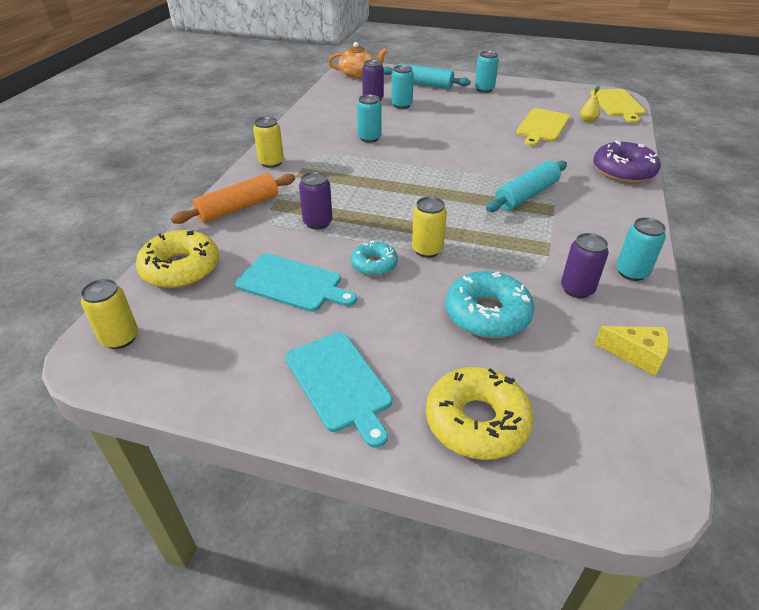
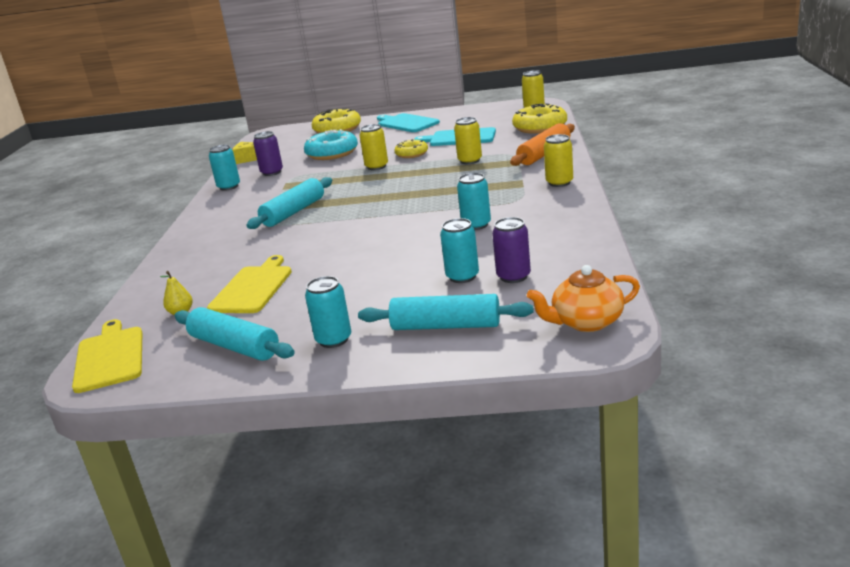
camera: 170 degrees right, 15 degrees down
purple can [299,171,332,230] -> yellow can [454,117,482,164]
turquoise donut [351,240,398,276] -> yellow donut [394,139,428,158]
purple donut [593,140,661,183] -> none
none -> turquoise rolling pin [174,307,295,361]

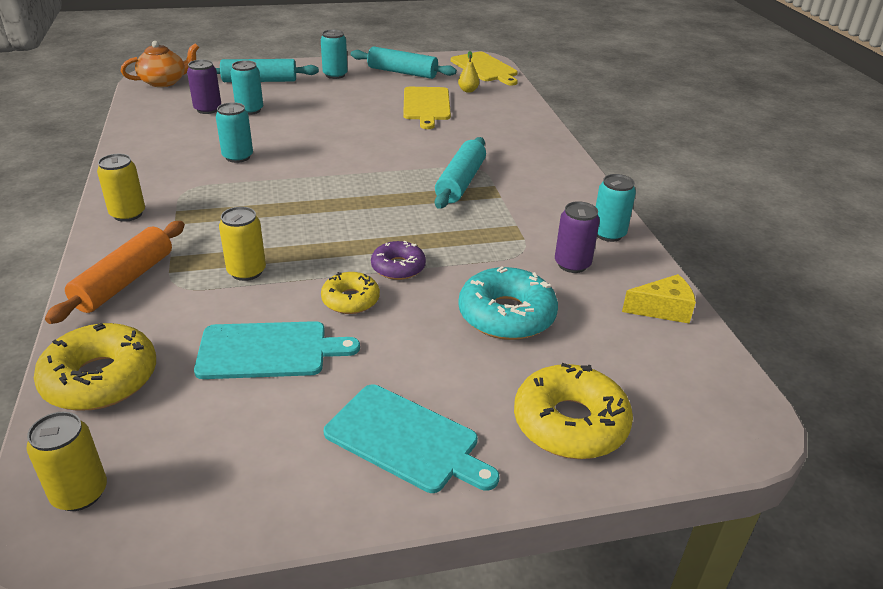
camera: 160 degrees right, 10 degrees up
yellow can [360,124,388,170] -> purple donut [371,240,426,280]

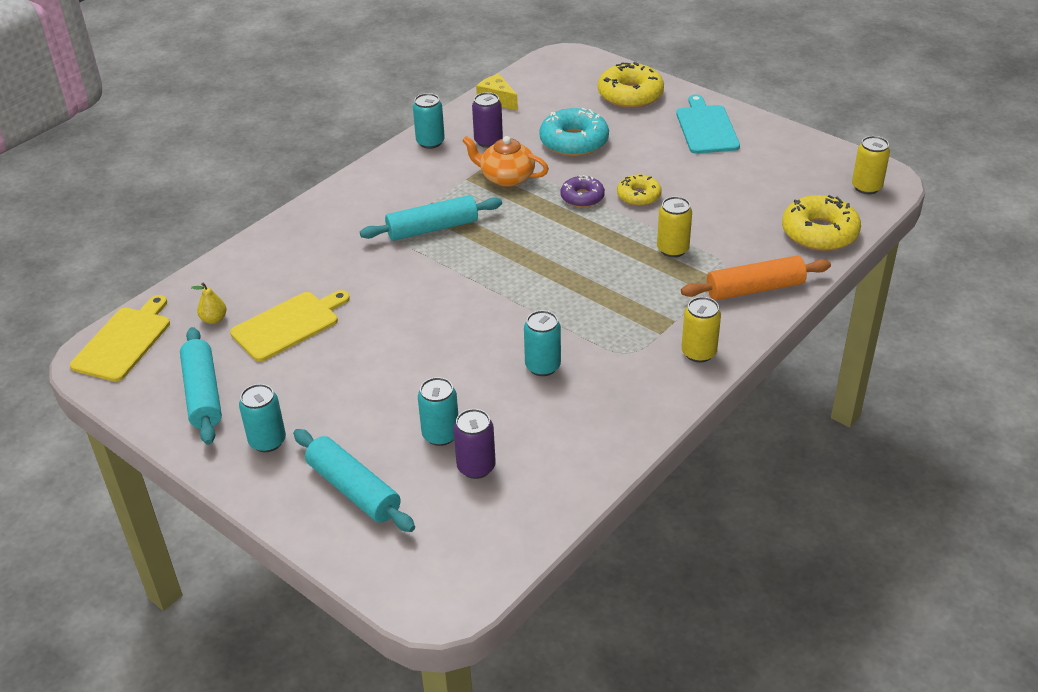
camera: 125 degrees left, 5 degrees up
orange teapot [121,41,199,87] -> orange teapot moved to [462,136,549,187]
turquoise cutting board [194,321,360,379] -> none

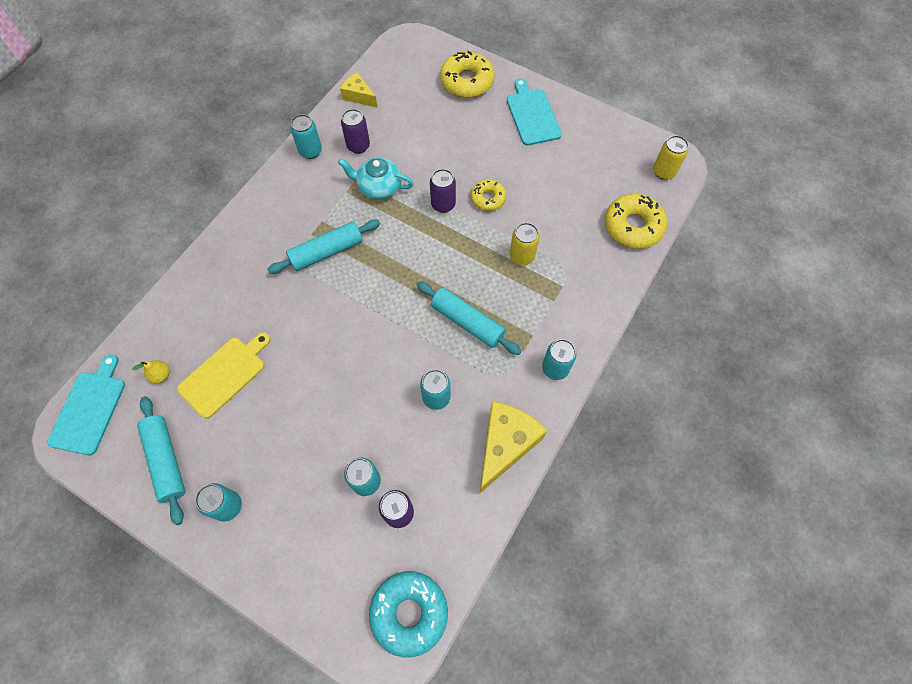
camera: 10 degrees left, 25 degrees up
yellow cutting board [70,295,170,382] -> turquoise cutting board [47,354,125,455]
turquoise rolling pin [293,429,415,532] -> turquoise rolling pin moved to [417,282,522,355]
orange teapot [462,136,549,187] -> turquoise teapot [338,157,414,200]
turquoise donut [539,108,609,156] -> turquoise donut moved to [369,571,448,658]
purple donut [560,175,605,208] -> purple can [430,169,456,213]
orange rolling pin [681,256,831,300] -> none
yellow can [681,297,721,363] -> turquoise can [542,339,577,380]
none -> yellow cheese [480,401,548,493]

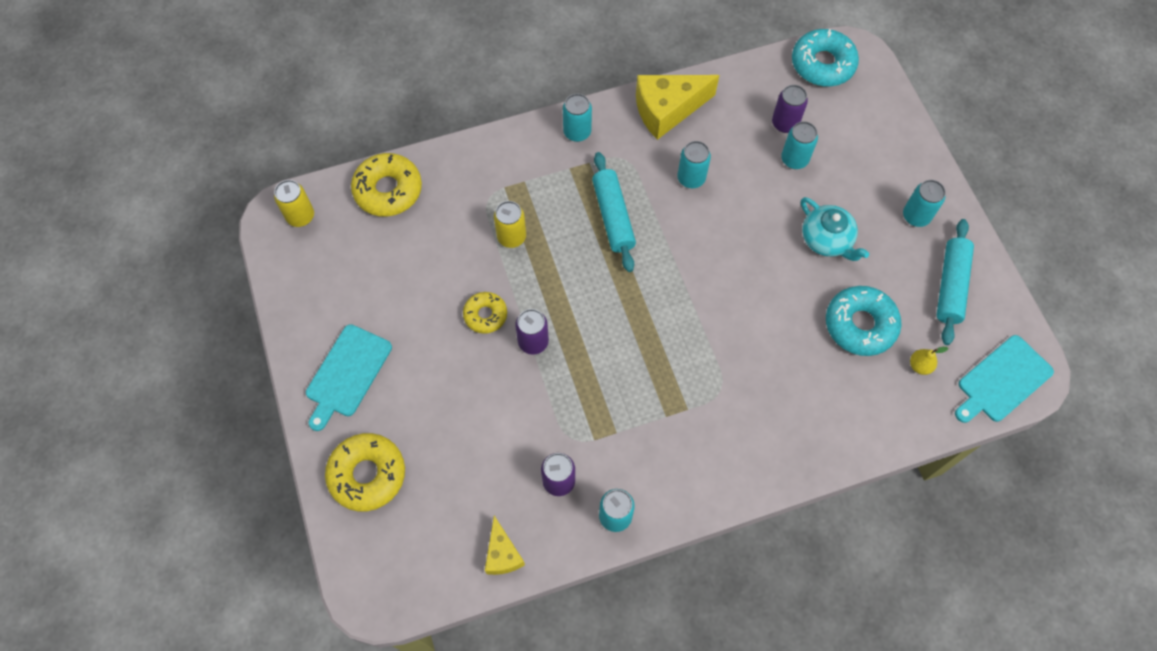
camera: 140 degrees left, 0 degrees up
yellow cutting board [177,332,270,419] -> turquoise donut [826,286,902,356]
turquoise rolling pin [267,219,380,274] -> none
turquoise teapot [338,157,414,200] -> turquoise teapot moved to [801,197,869,261]

